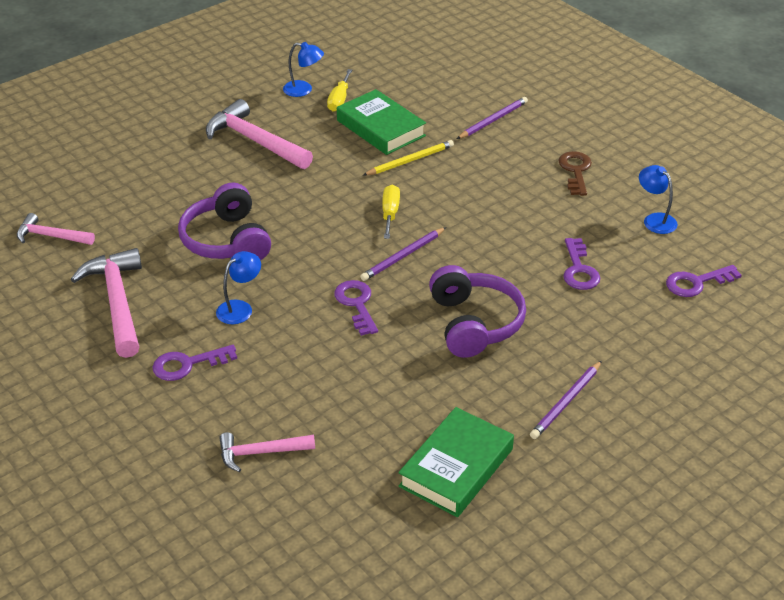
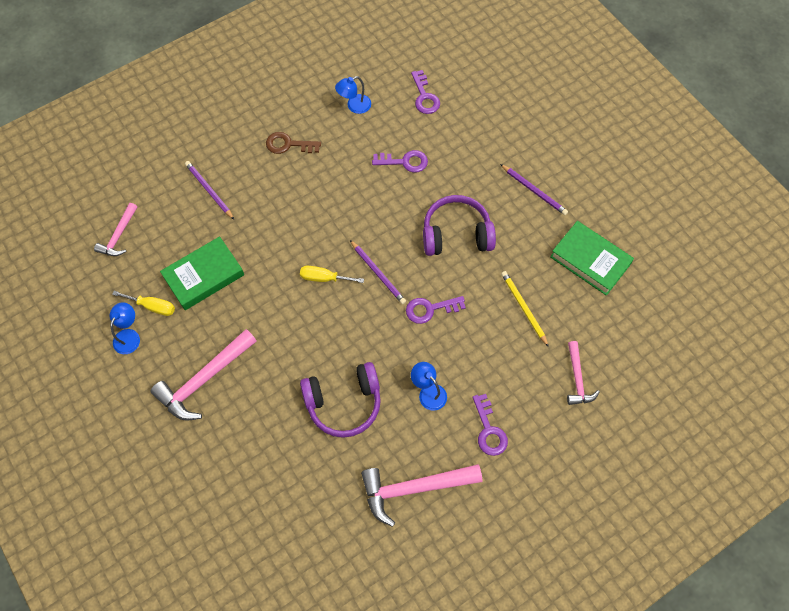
camera: 85 degrees left, 25 degrees up
pink hammer [17,213,95,245] -> pink hammer moved to [94,203,137,256]
yellow pencil [363,140,454,176] -> yellow pencil moved to [501,271,549,347]

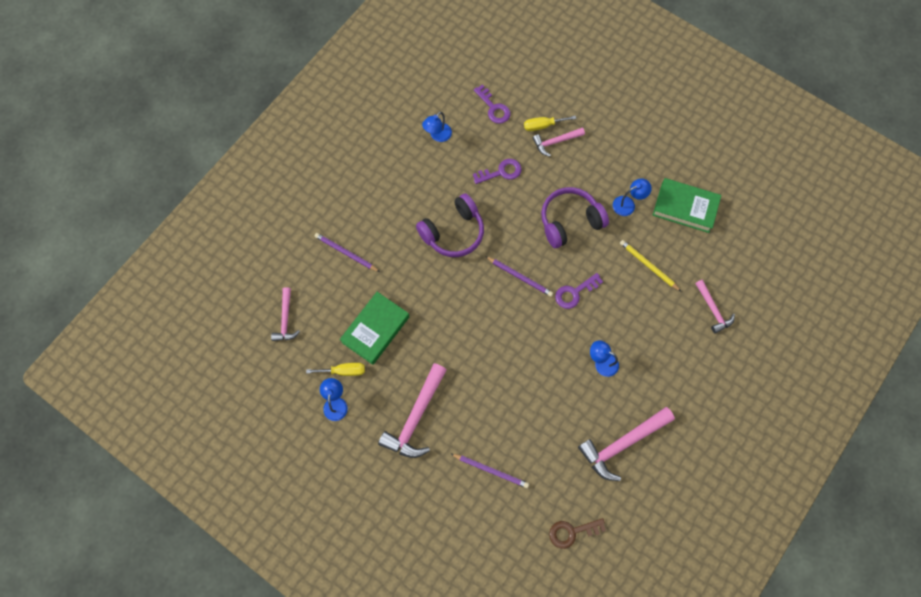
camera: 20 degrees left, 5 degrees up
brown key [266,132,321,154] -> brown key moved to [549,518,606,549]
yellow screwdriver [300,266,364,283] -> yellow screwdriver moved to [524,116,576,131]
purple headphones [300,362,381,438] -> purple headphones moved to [416,193,484,257]
purple key [473,394,508,456] -> none
purple pencil [500,164,568,215] -> purple pencil moved to [451,454,529,488]
none -> pink hammer [533,127,585,156]
none -> blue lamp [613,178,652,216]

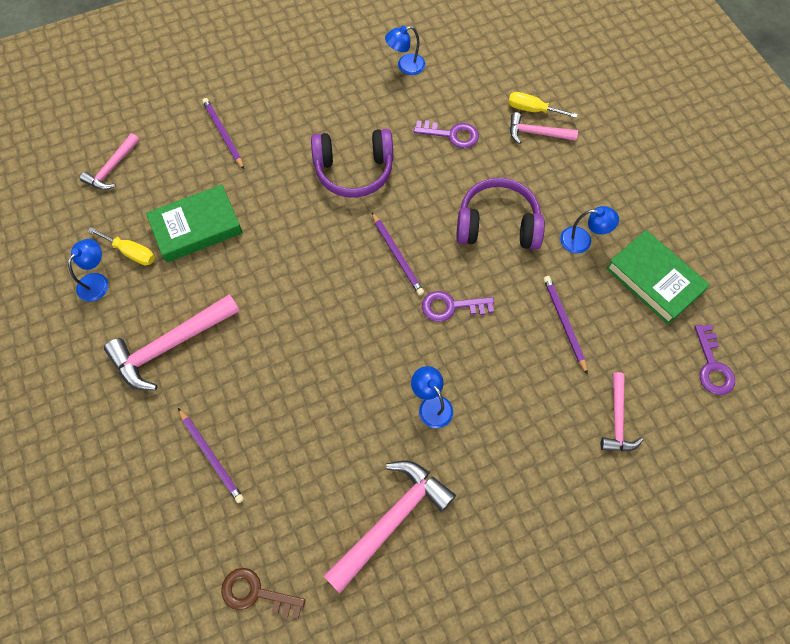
camera: 30 degrees right, 5 degrees down
purple key [474,85,510,124] -> purple key moved to [695,325,735,395]
pink hammer [578,407,675,481] -> pink hammer turned 135 degrees clockwise [324,460,456,593]
yellow pencil [620,240,681,291] -> purple pencil [543,276,588,375]

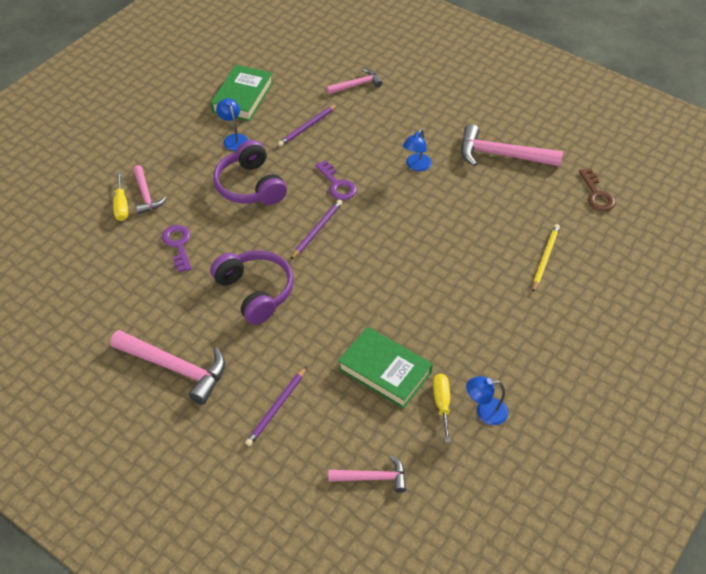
camera: 120 degrees left, 15 degrees down
pink hammer [104,294,240,390] -> pink hammer moved to [110,330,225,405]
purple pencil [178,408,244,503] -> yellow pencil [532,224,560,292]
blue lamp [385,26,425,75] -> none
purple key [695,325,735,395] -> none

